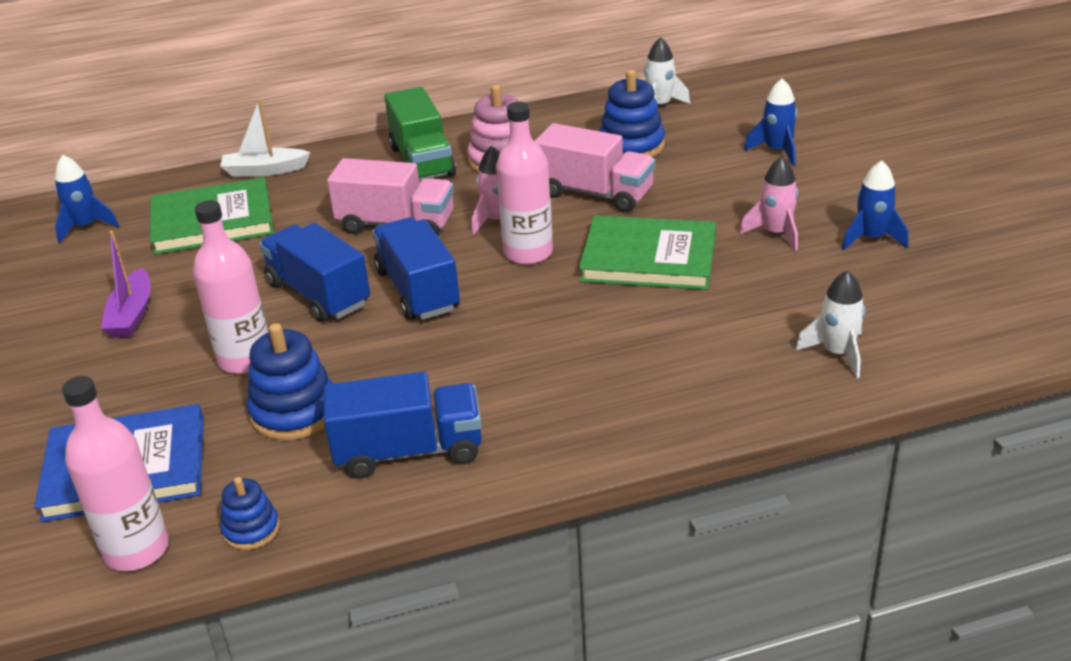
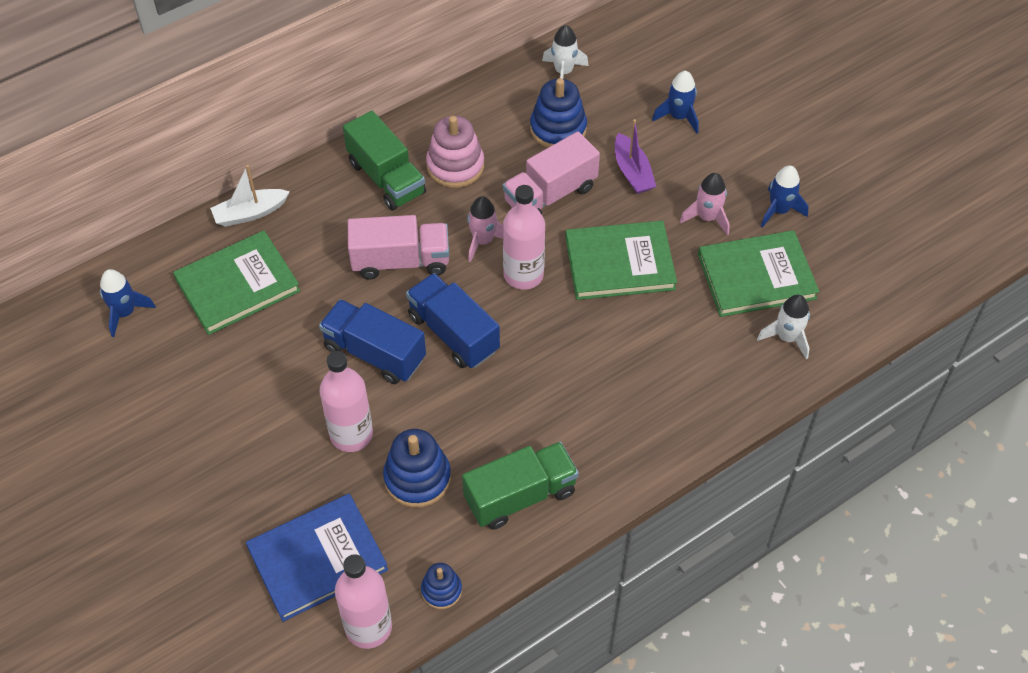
camera: 20 degrees left, 20 degrees up
purple boat [101,231,151,338] -> purple boat moved to [615,119,656,194]
blue truck [324,372,482,478] -> green truck [462,442,579,530]
pink truck [535,123,655,212] -> pink truck turned 135 degrees clockwise [503,132,600,214]
none -> green book [698,230,819,317]

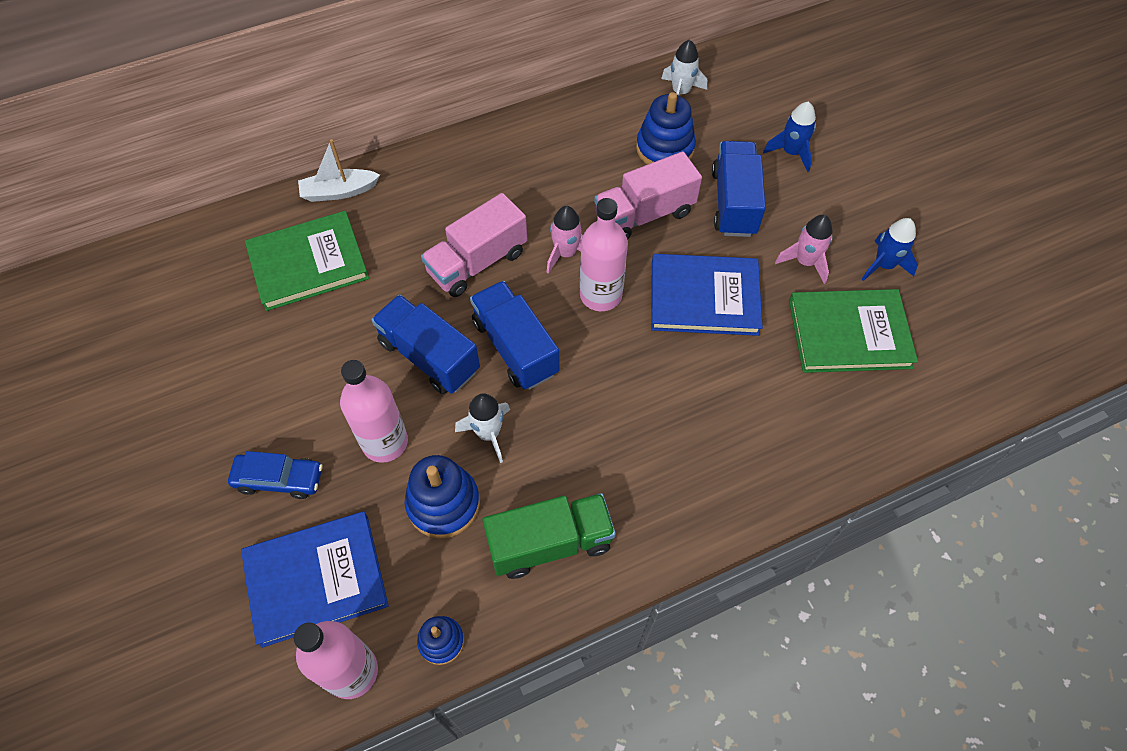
camera: 10 degrees right, 5 degrees up
blue rocket [100,269,156,337] -> none
green truck [343,111,426,211] -> none
pink truck [348,215,449,280] -> pink truck turned 135 degrees clockwise [421,193,527,297]
pink stacking toy [426,116,484,188] -> none
green book [565,221,677,300] -> blue book [651,254,763,336]
purple boat [615,119,656,194] -> blue truck [712,141,766,237]
white rocket [757,295,810,359] -> white rocket moved to [455,394,510,463]
none -> blue car [228,451,323,499]

